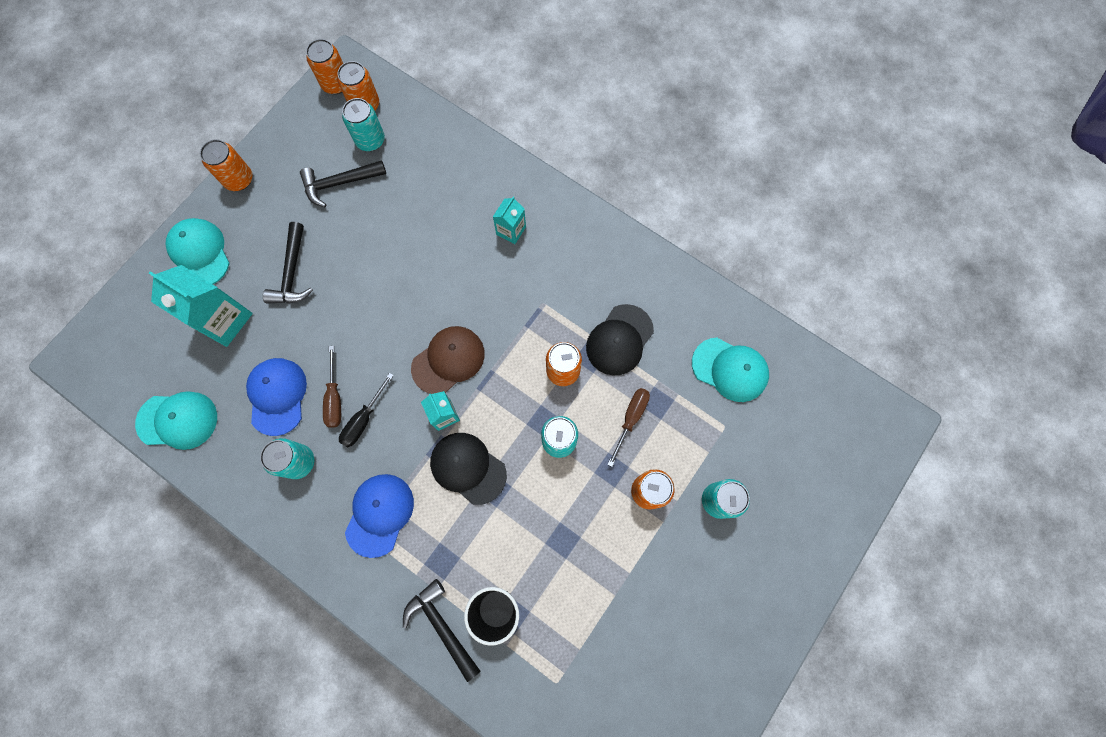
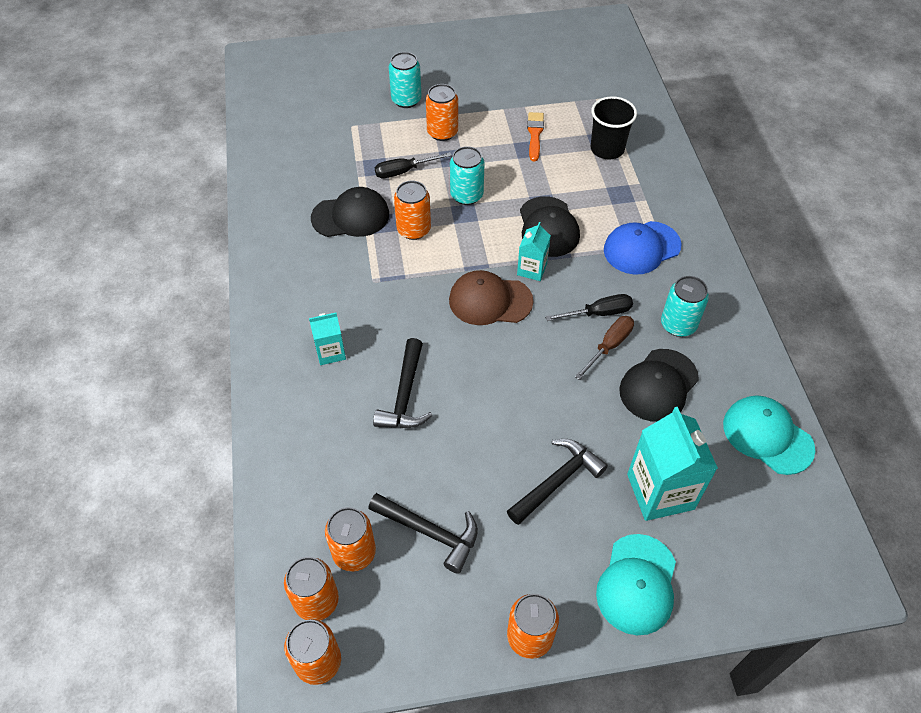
camera: 135 degrees left, 20 degrees down
blue cap [246,358,307,436] -> black cap [619,349,699,422]
turquoise can [342,98,385,151] -> orange can [325,507,376,572]
black hammer [403,579,480,682] -> black hammer moved to [373,338,432,428]
brown screwdriver [607,388,650,467] -> black screwdriver [375,152,452,178]
turquoise cap [692,337,769,402] -> none
none -> orange brush [527,112,544,161]

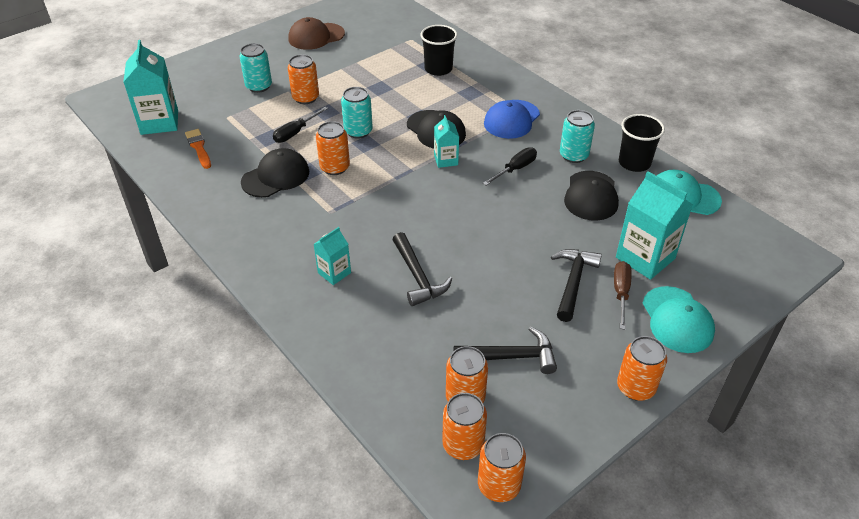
camera: 30 degrees left, 10 degrees down
brown cap [449,270,534,325] -> brown cap moved to [288,17,345,50]
orange brush [527,112,544,161] -> orange brush moved to [185,129,211,169]
brown screwdriver [575,316,634,380] -> brown screwdriver moved to [614,261,632,330]
none -> turquoise carton [123,40,178,135]
none -> black cup [619,114,665,172]

